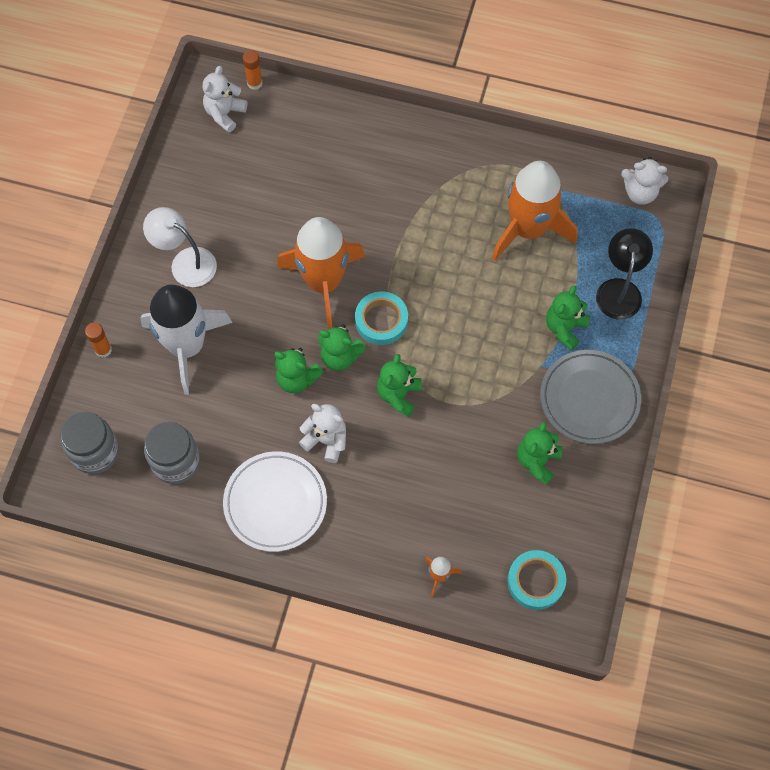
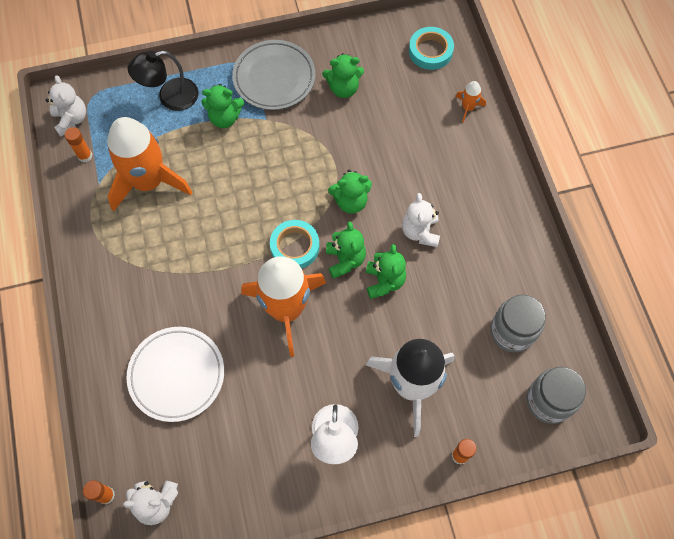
camera: 120 degrees left, 0 degrees up
white plate [223,451,327,552] -> white plate moved to [126,327,224,422]
none -> orange glue stick [64,127,92,162]

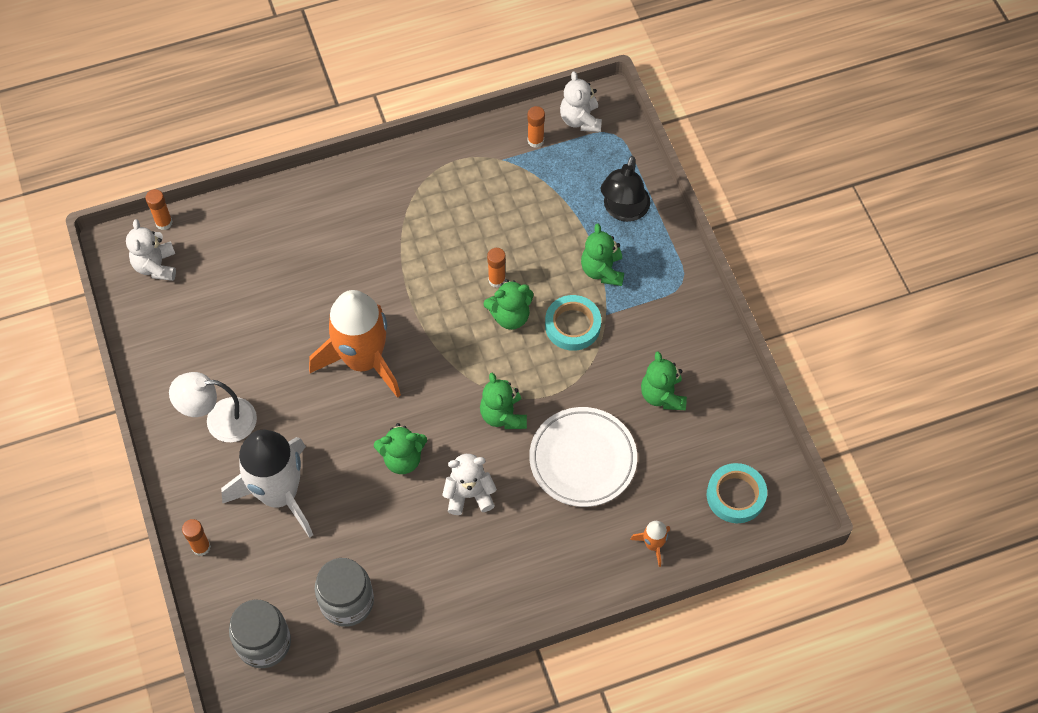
camera: 85 degrees right, 5 degrees down
white teddy bear [46,75,86,137] -> white teddy bear turned 105 degrees clockwise [560,71,602,132]
orange rocket [107,117,192,212] -> none
white plate [126,327,224,422] -> white plate moved to [529,407,637,507]
black lamp [128,51,199,111] -> black lamp turned 135 degrees counterclockwise [601,156,650,222]
grey plate [232,40,316,110] -> none
turquoise tape [270,220,320,269] -> turquoise tape moved to [545,295,601,351]
green teddy bear [326,222,366,279] -> green teddy bear moved to [483,279,534,330]
none -> orange glue stick [487,248,506,288]

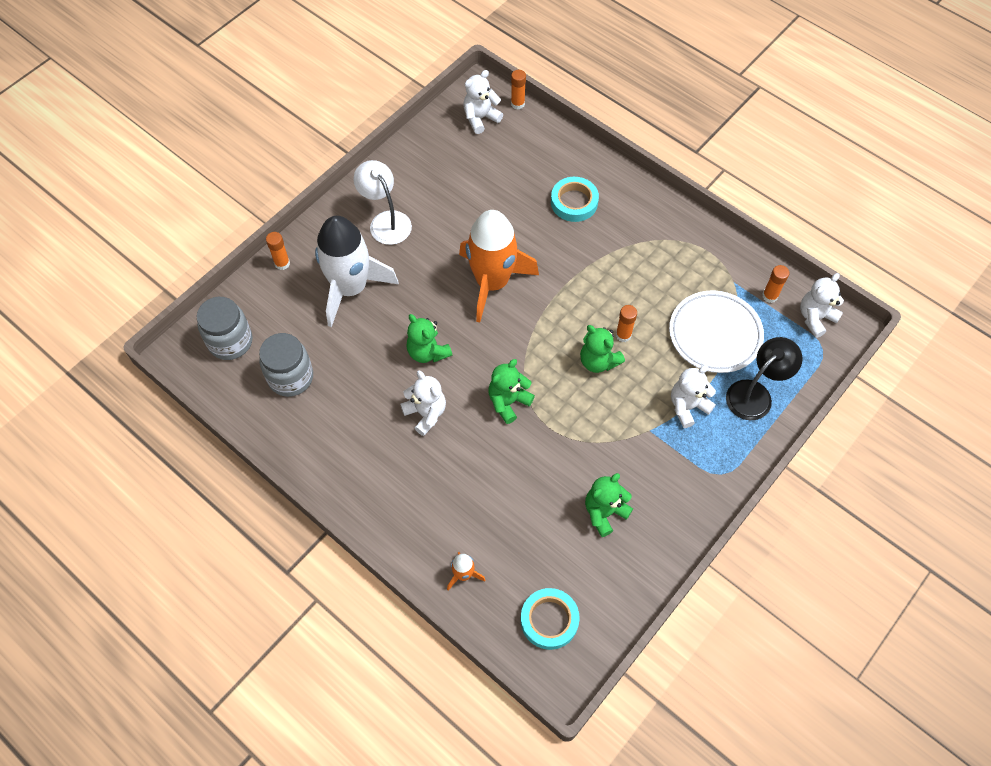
camera: 60 degrees right, 0 degrees up
white plate [529,407,637,507] -> white plate moved to [669,291,764,373]
turquoise tape [545,295,601,351] -> turquoise tape moved to [551,177,599,222]
green teddy bear [581,224,624,286] -> white teddy bear [671,365,716,428]
black lamp [601,156,650,222] -> black lamp turned 150 degrees clockwise [726,337,802,420]

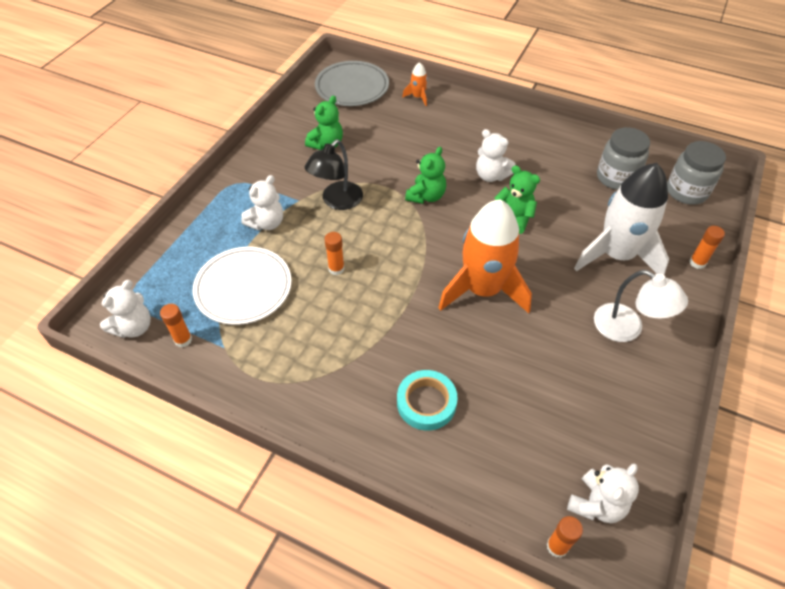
camera: 165 degrees right, 10 degrees down
turquoise tape [521,588,580,650] -> grey plate [315,61,389,106]
green teddy bear [580,325,625,373] -> none
black lamp [726,337,802,420] -> black lamp moved to [304,139,363,210]

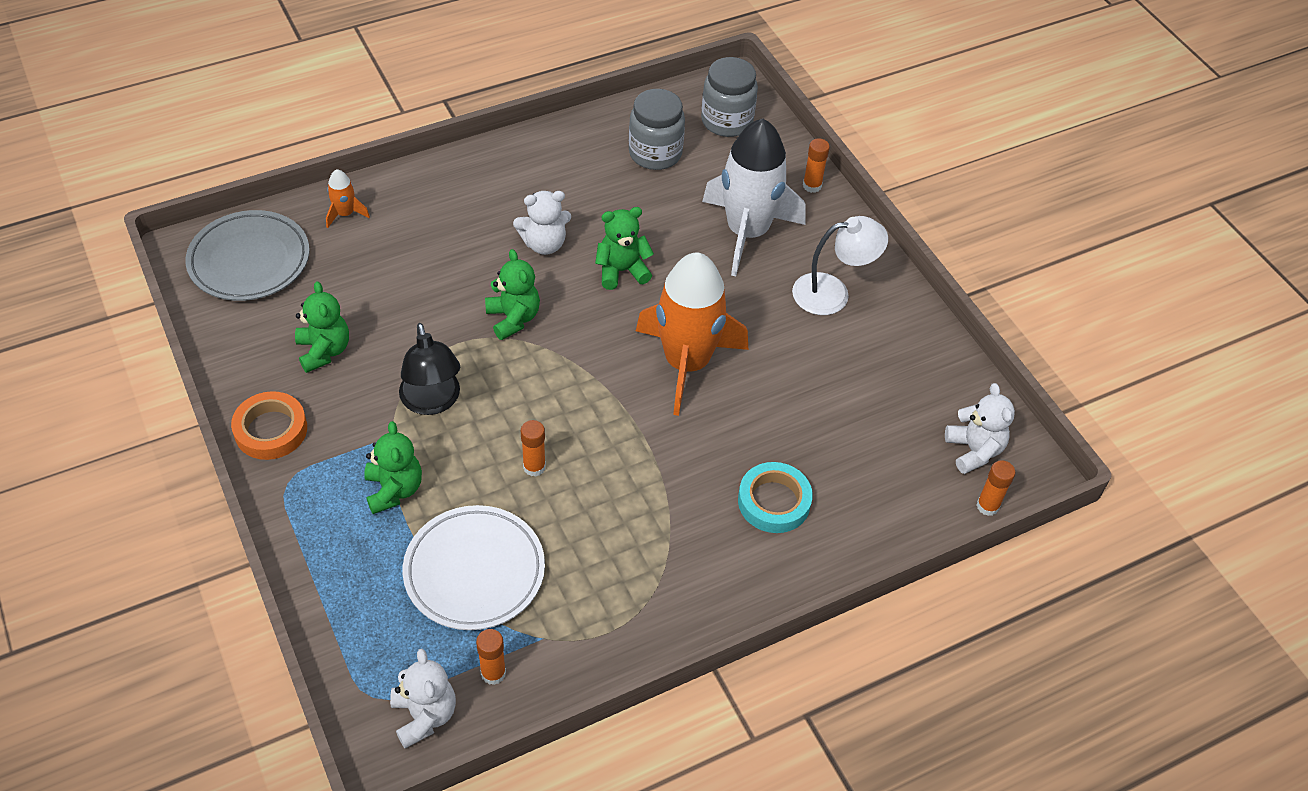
camera: 55 degrees left, 0 degrees up
white teddy bear [241,175,283,231] -> green teddy bear [364,421,422,514]
none -> orange tape [231,391,307,460]

